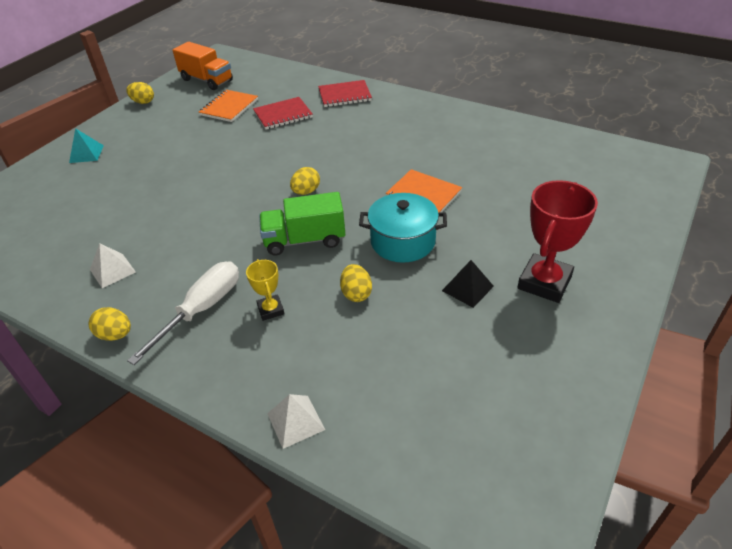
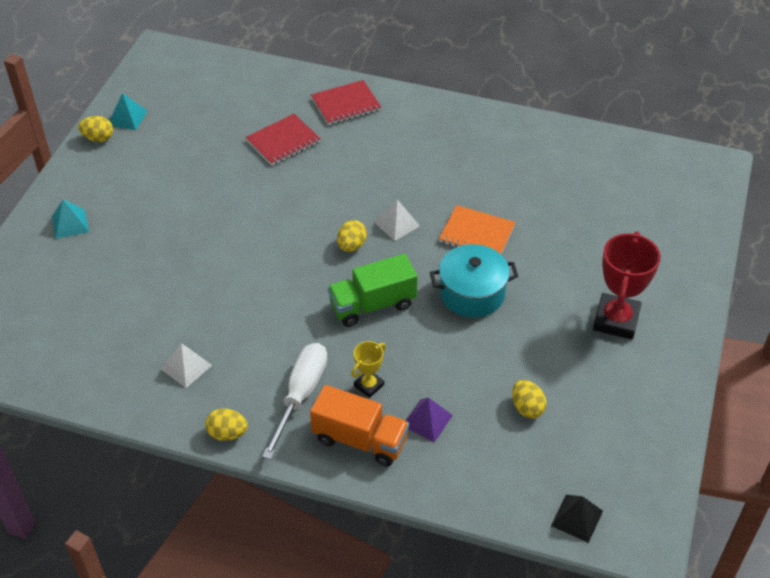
camera: 15 degrees left, 5 degrees up
orange truck [173,42,233,90] -> orange truck moved to [310,385,409,467]
orange notebook [199,90,258,122] -> none
yellow trophy [246,259,284,321] -> yellow trophy turned 75 degrees clockwise [351,341,386,398]
white pyramid [267,394,325,449] -> white pyramid moved to [374,200,420,241]
yellow egg [340,264,372,302] -> yellow egg moved to [512,380,547,419]
black pyramid [442,260,494,308] -> black pyramid moved to [551,495,603,543]
none -> turquoise pyramid [110,93,147,130]
none -> purple pyramid [405,397,453,442]

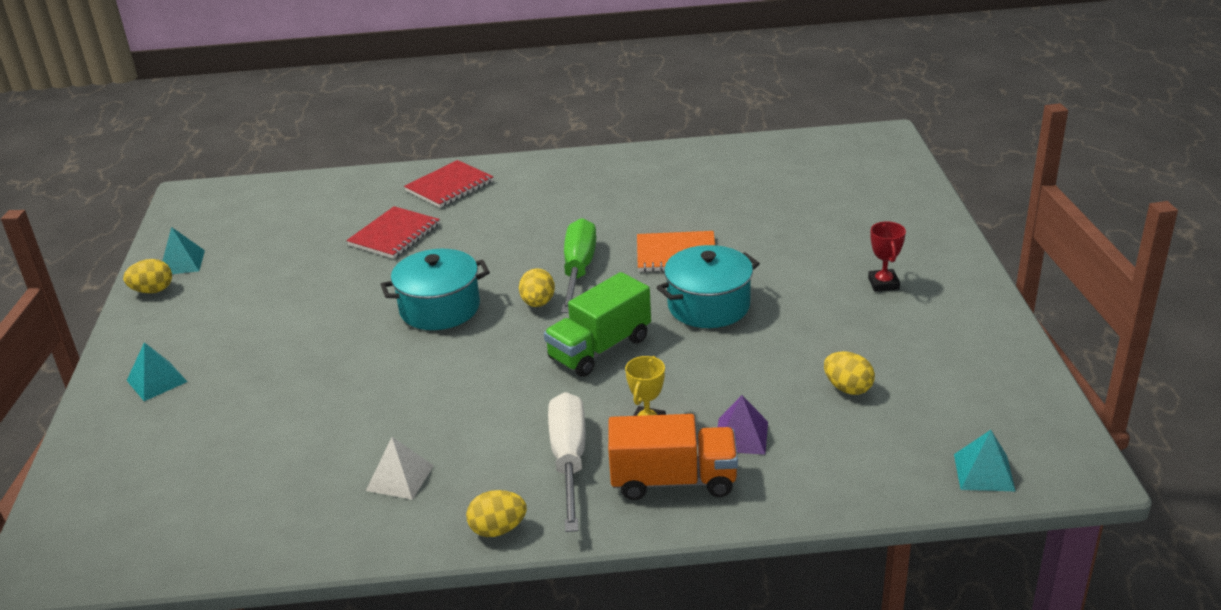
camera: 20 degrees left, 15 degrees down
white pyramid [374,200,420,241] -> green screwdriver [561,218,596,313]
black pyramid [551,495,603,543] -> turquoise pyramid [954,430,1015,491]
red trophy [593,231,661,340] -> red trophy [868,221,906,292], size x0.52
none -> turquoise pot [380,249,490,330]

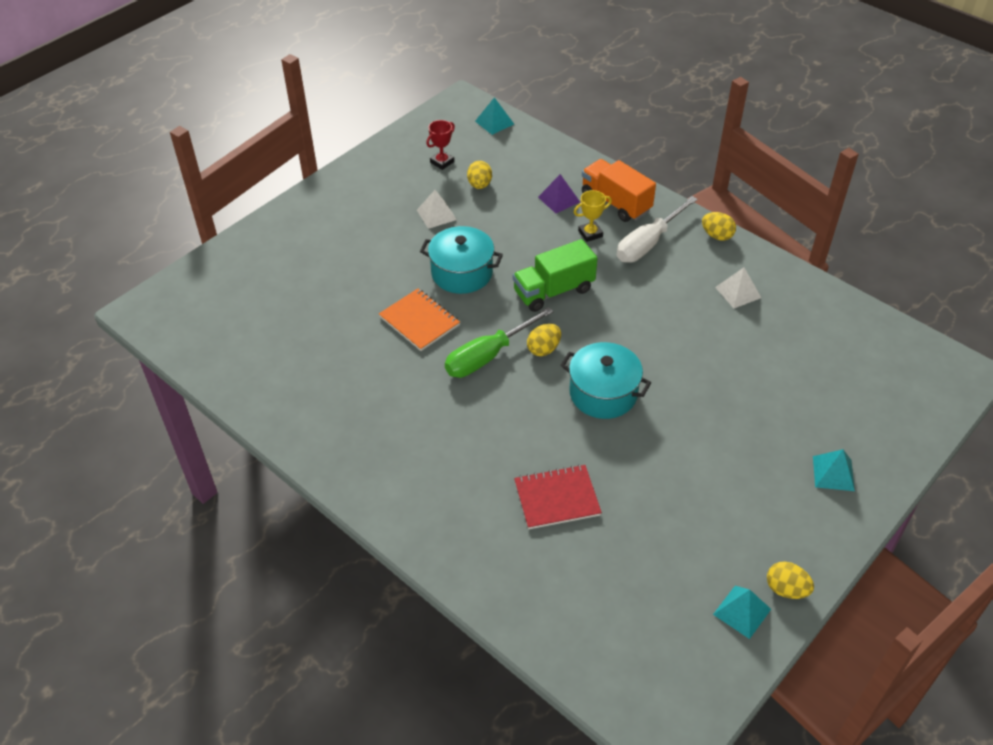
camera: 135 degrees left, 15 degrees up
red notebook [404,160,493,208] -> none
green truck [544,272,651,377] -> green truck turned 150 degrees clockwise [513,239,597,312]
red trophy [868,221,906,292] -> red trophy moved to [426,120,455,170]
none -> white pyramid [417,190,457,229]

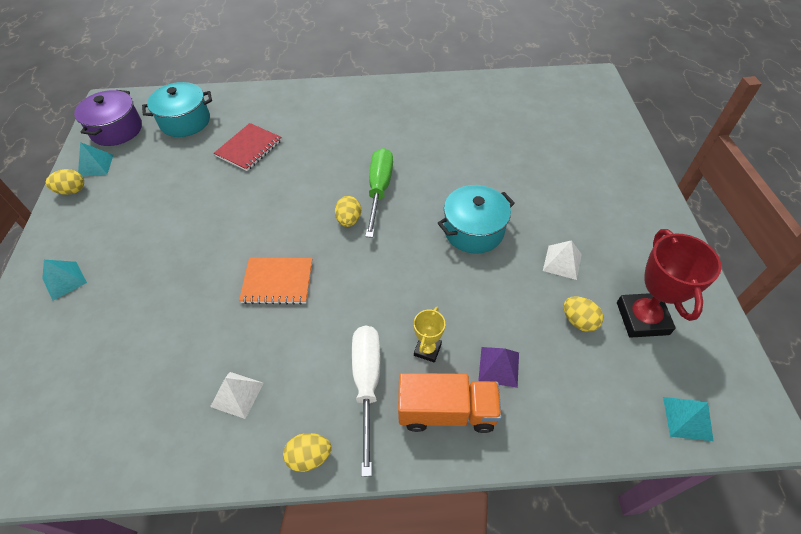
camera: 135 degrees right, 5 degrees up
orange notebook [379,289,460,351] -> orange notebook moved to [239,257,313,305]
red trophy [426,120,455,170] -> red trophy [617,229,722,338], size x1.92
green truck [513,239,597,312] -> none
turquoise pot [560,342,651,419] -> turquoise pot moved to [142,82,212,137]
none -> purple pot [74,90,142,146]

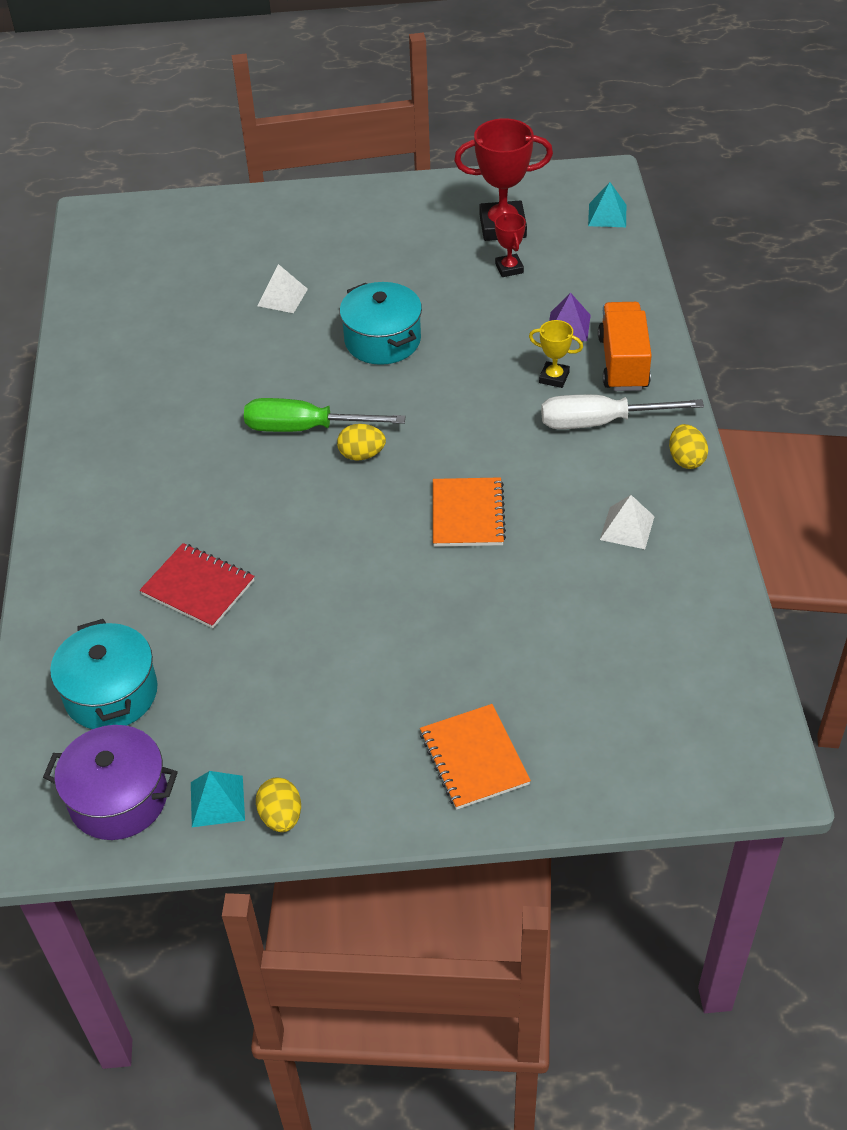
camera: 90 degrees left, 5 degrees down
turquoise pyramid [42,260,87,301] -> orange notebook [420,704,531,810]
white pyramid [543,240,582,280] -> white pyramid moved to [257,264,308,313]
yellow egg [563,296,603,332] -> red trophy [495,213,526,277]

